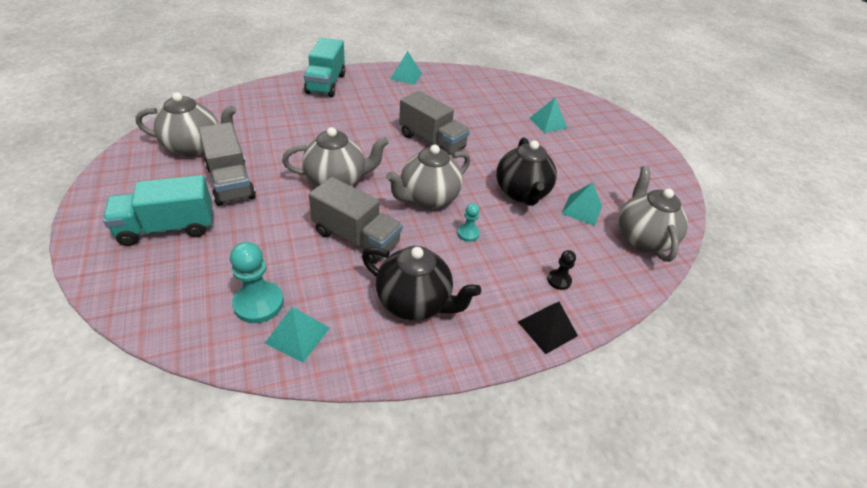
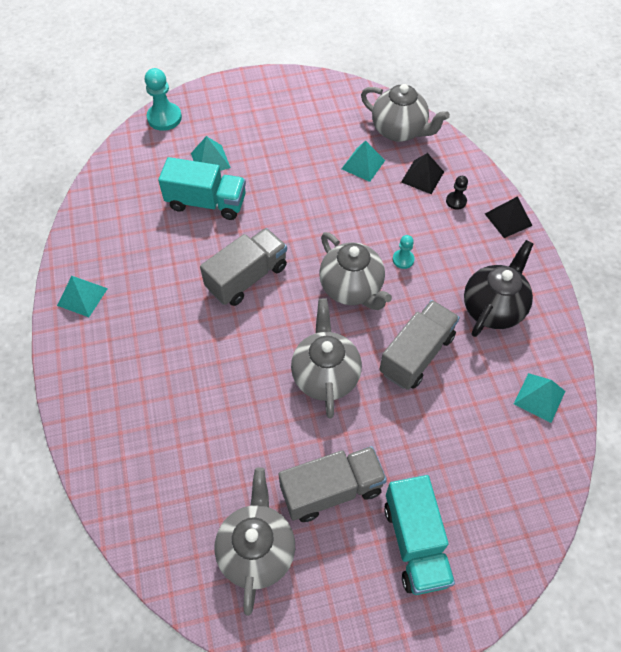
camera: 80 degrees left, 15 degrees up
turquoise pawn [230,242,284,323] -> turquoise pawn moved to [145,68,182,131]
turquoise truck [304,38,345,97] -> turquoise truck moved to [158,157,246,220]
black teapot [496,137,557,206] -> none
grey teapot [619,166,688,262] -> grey teapot turned 150 degrees counterclockwise [361,84,450,142]
none -> black pyramid [401,153,444,194]

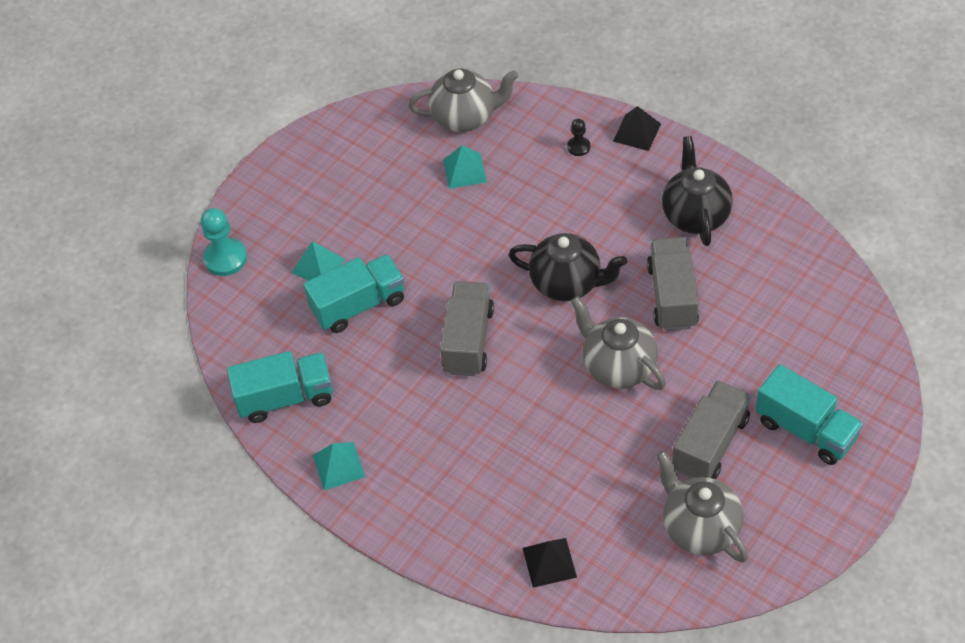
camera: 35 degrees left, 5 degrees down
grey teapot [319,232,392,310] -> black teapot [509,233,627,301]
turquoise pawn [393,235,414,269] -> none
black pyramid [401,153,444,194] -> black pyramid moved to [523,538,577,588]
turquoise pyramid [514,373,565,423] -> none
none -> turquoise truck [227,351,333,423]

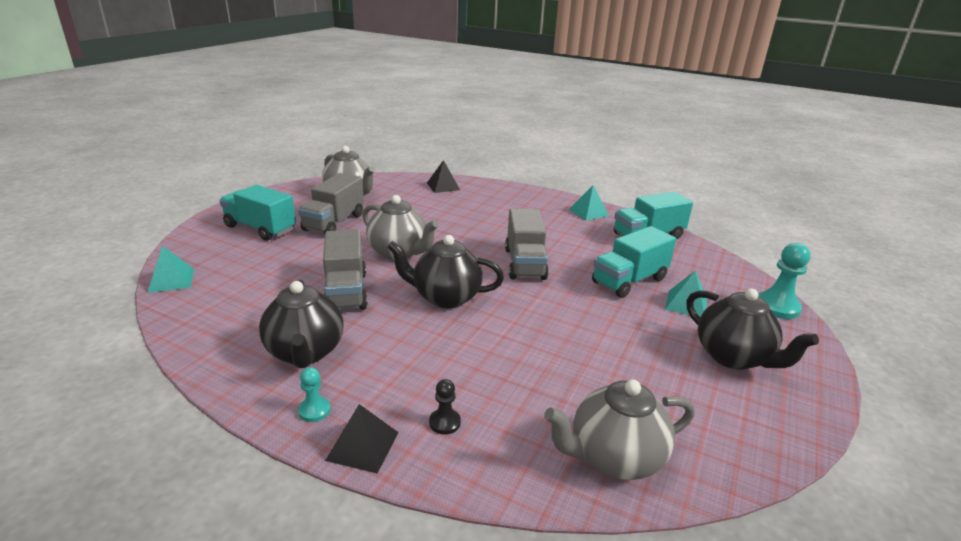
camera: 165 degrees right, 25 degrees down
turquoise pyramid [443,145,487,189] -> turquoise pyramid moved to [148,246,194,293]
none -> turquoise pawn [298,367,331,422]
none -> black teapot [687,289,819,370]

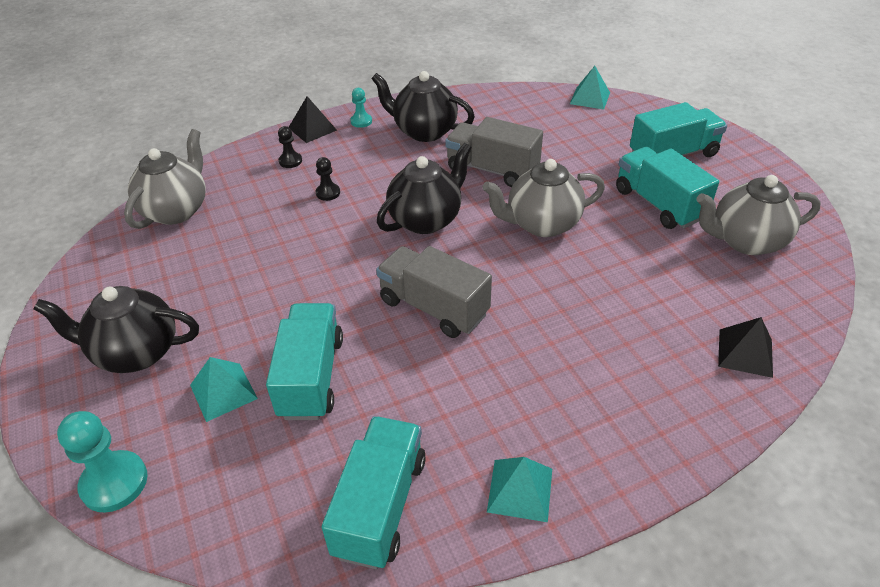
camera: 130 degrees right, 15 degrees up
grey truck [298,173,364,233] -> turquoise truck [616,147,719,229]
none -> black pawn [316,157,340,201]

